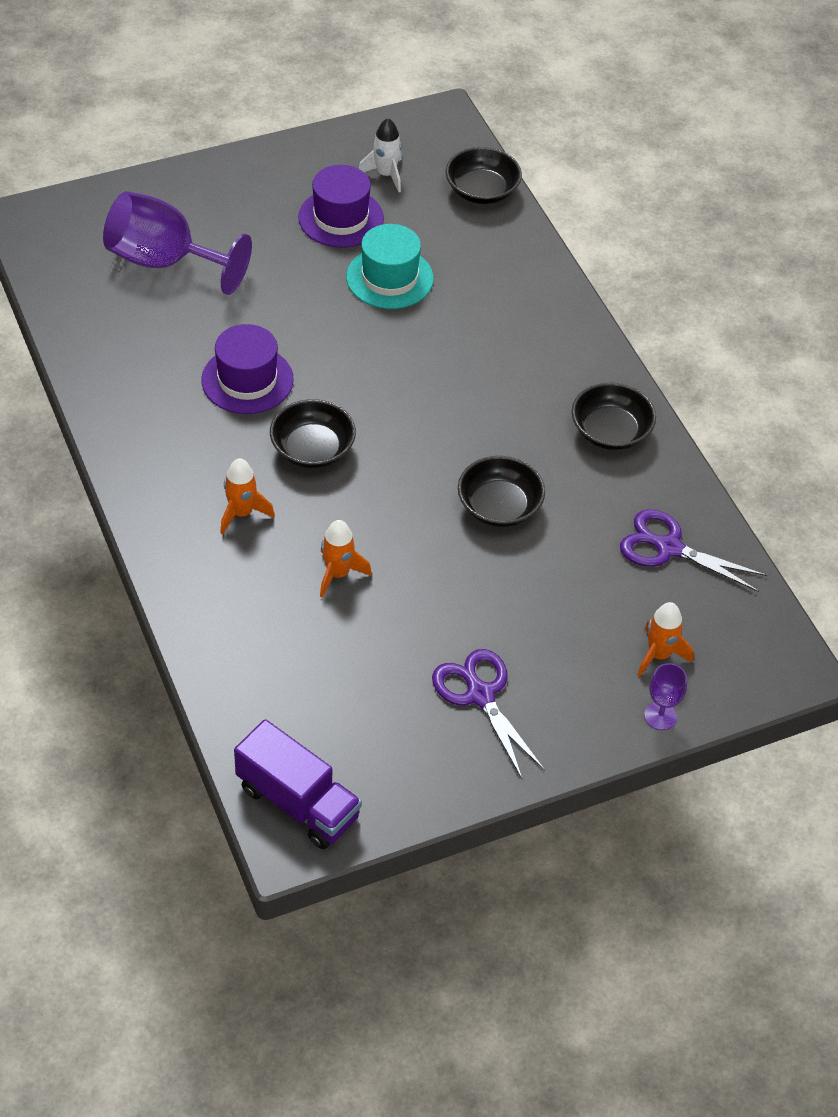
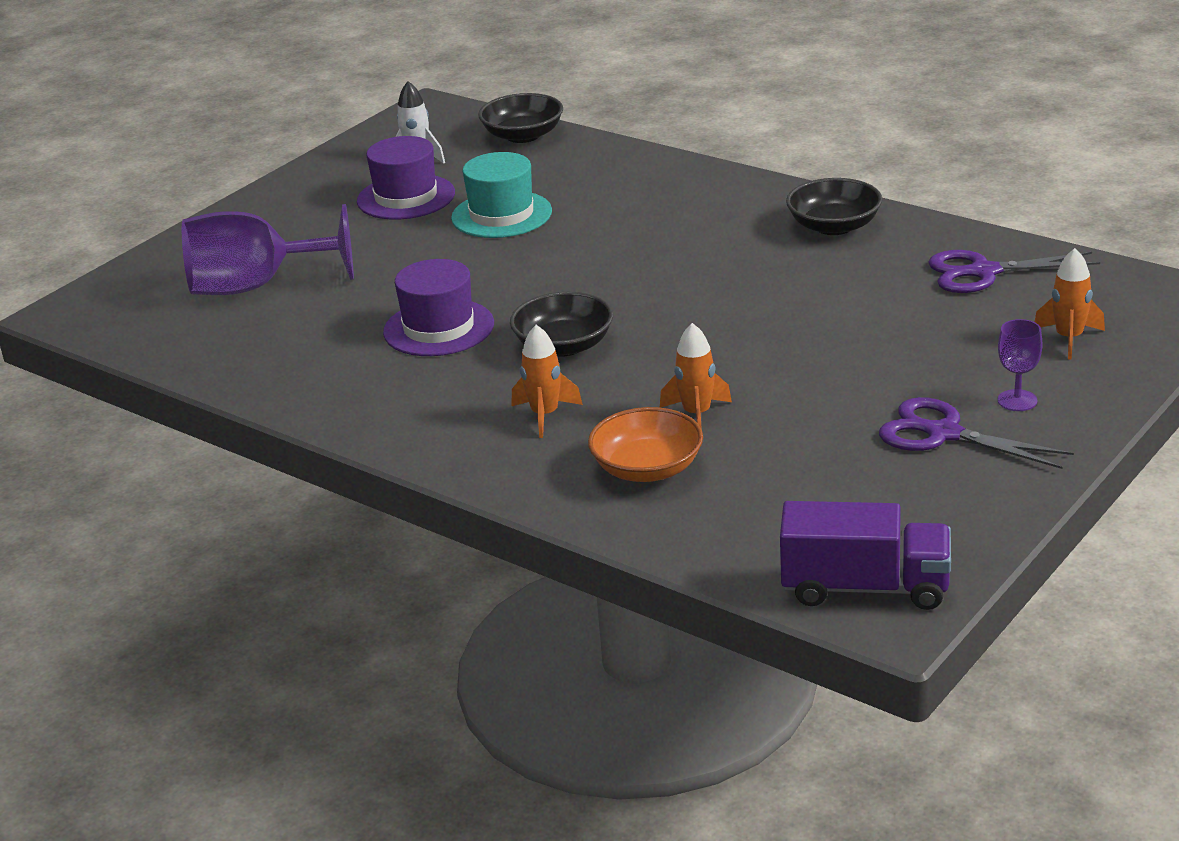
camera: 25 degrees left, 20 degrees down
black bowl [458,456,545,527] -> none
purple goblet [644,663,687,730] -> purple goblet moved to [998,319,1043,411]
none -> orange bowl [588,407,703,482]

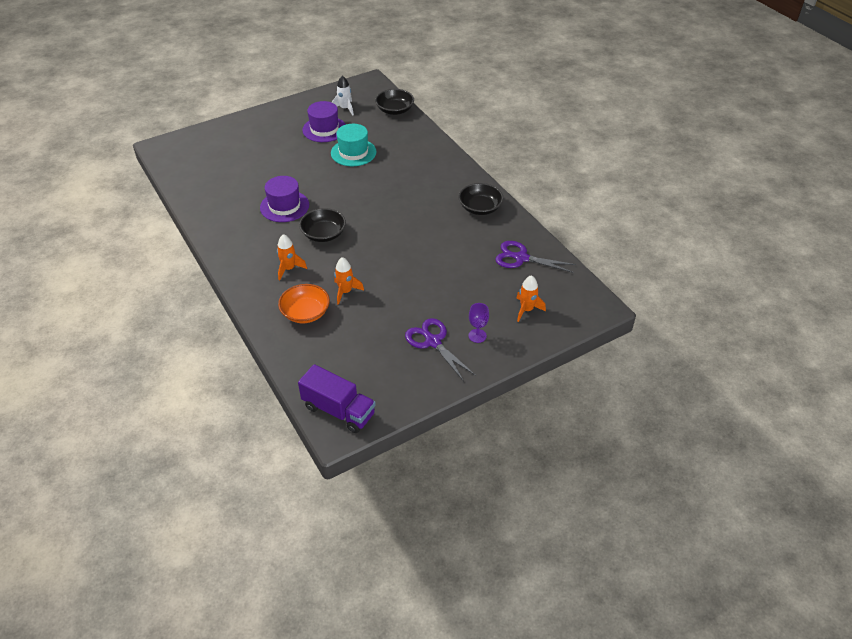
camera: 20 degrees right, 15 degrees up
purple goblet [182,204,354,295] -> none

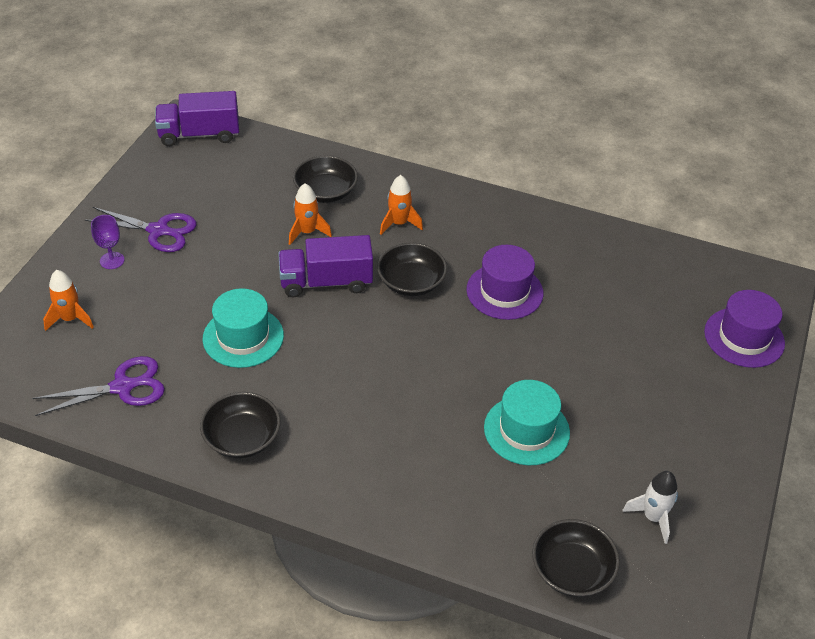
camera: 140 degrees right, 0 degrees up
orange bowl [278,284,330,323] -> black bowl [293,156,358,203]
purple hat [302,101,346,142] -> purple hat moved to [704,290,785,368]
none -> turquoise hat [203,288,284,368]
none -> purple truck [278,235,373,297]

